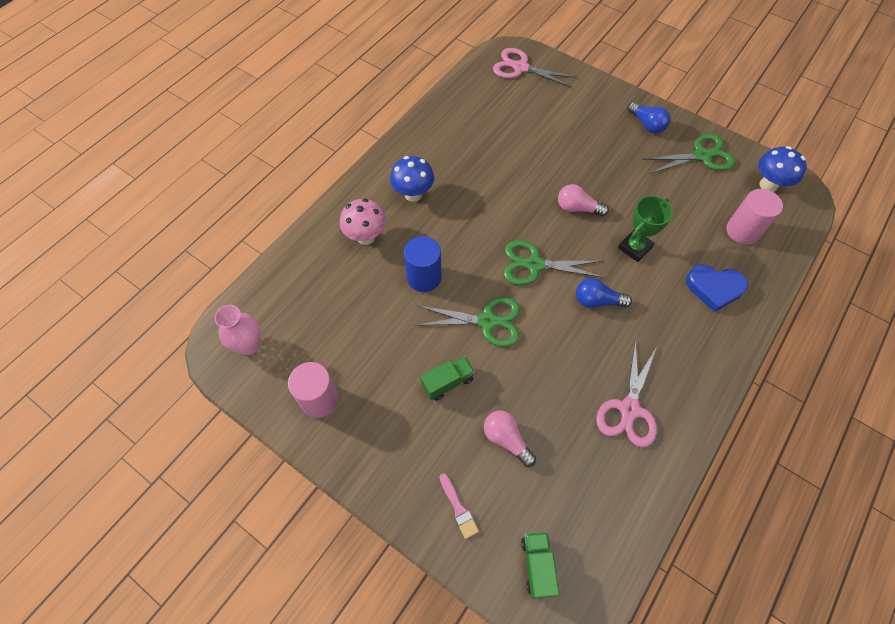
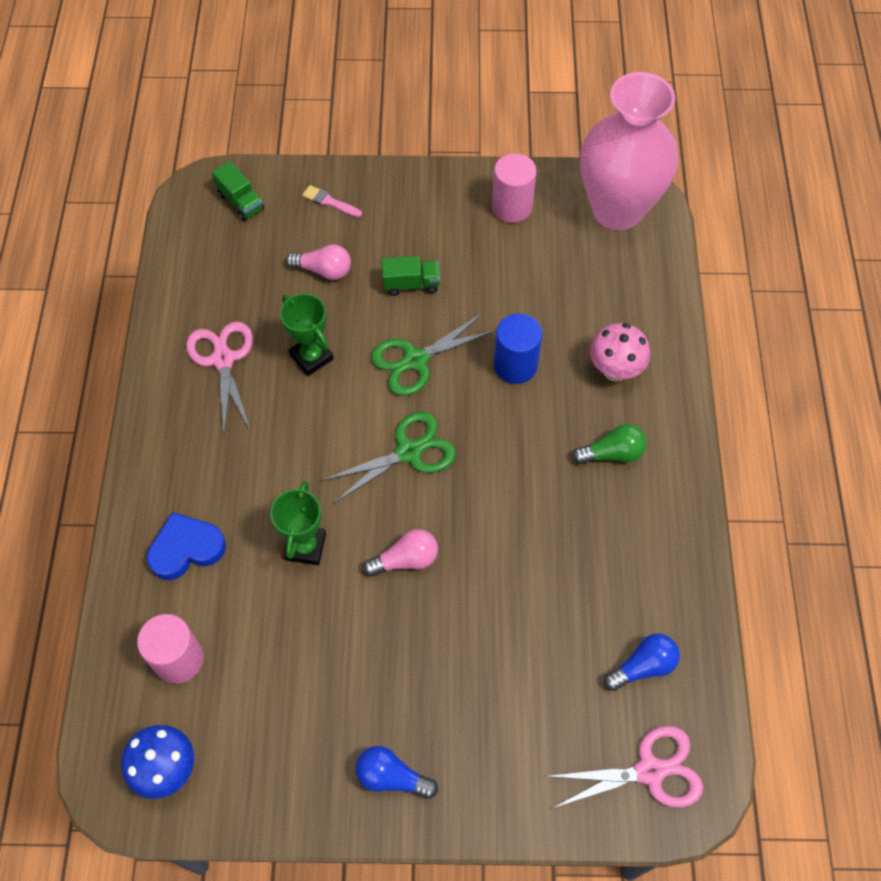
camera: 145 degrees right, 0 degrees up
pink vase [214,305,261,355] -> pink vase [580,72,678,230], size x2.18
blue mushroom [390,156,434,202] -> green light bulb [572,424,647,464]
green truck [420,356,475,401] -> green truck turned 120 degrees counterclockwise [381,256,440,296]
blue light bulb [576,278,632,308] -> blue light bulb moved to [604,633,680,691]
green scissors [642,134,735,174] -> none
none -> green trophy [280,293,334,376]

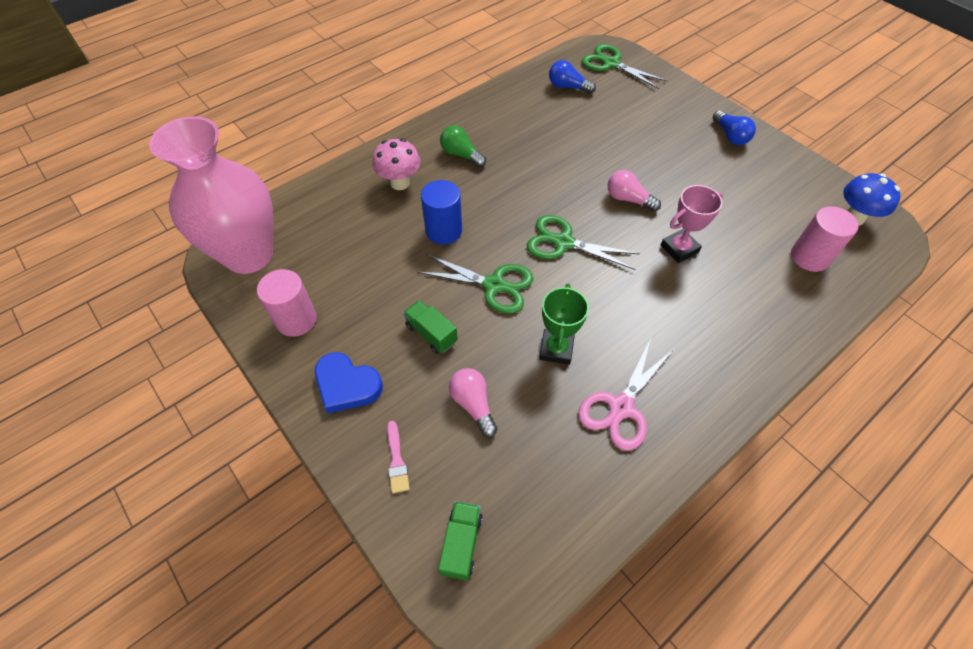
camera: 130 degrees left, 5 degrees down
blue heart [147,512,226,580] -> blue heart moved to [315,352,383,413]
green trophy [270,481,326,565] -> pink trophy [661,185,723,263]
pink scissors [545,725,703,808] -> green scissors [582,44,668,89]

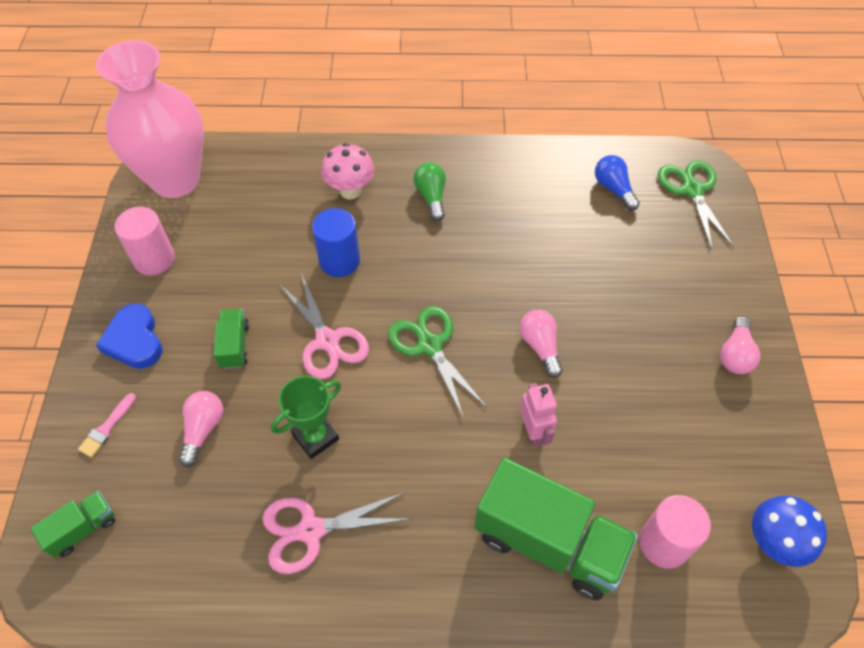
camera: 40 degrees right, 0 degrees up
green scissors [418,254,533,314] -> pink scissors [279,273,369,379]
pink trophy [661,185,723,263] -> pink robot [520,383,557,447]
blue light bulb [713,110,756,145] -> pink light bulb [720,316,760,374]
none -> green truck [474,458,638,600]

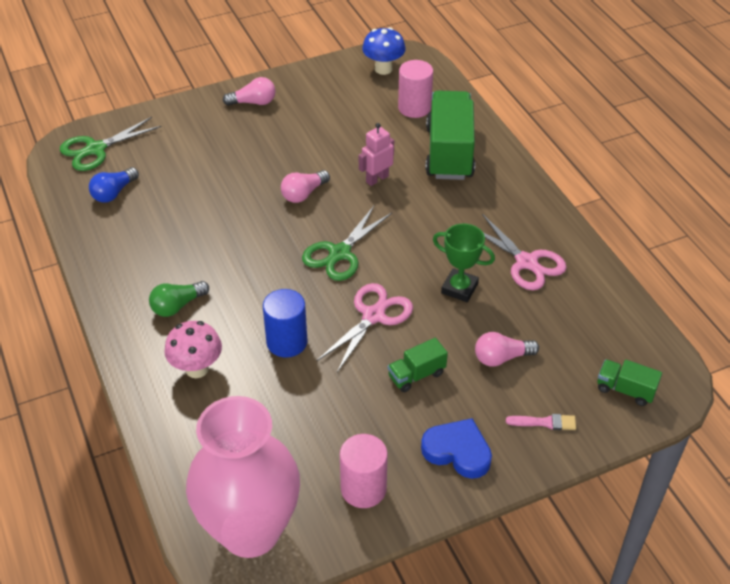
camera: 115 degrees left, 10 degrees down
blue heart [96,303,162,369] -> blue heart turned 105 degrees counterclockwise [421,418,492,479]

